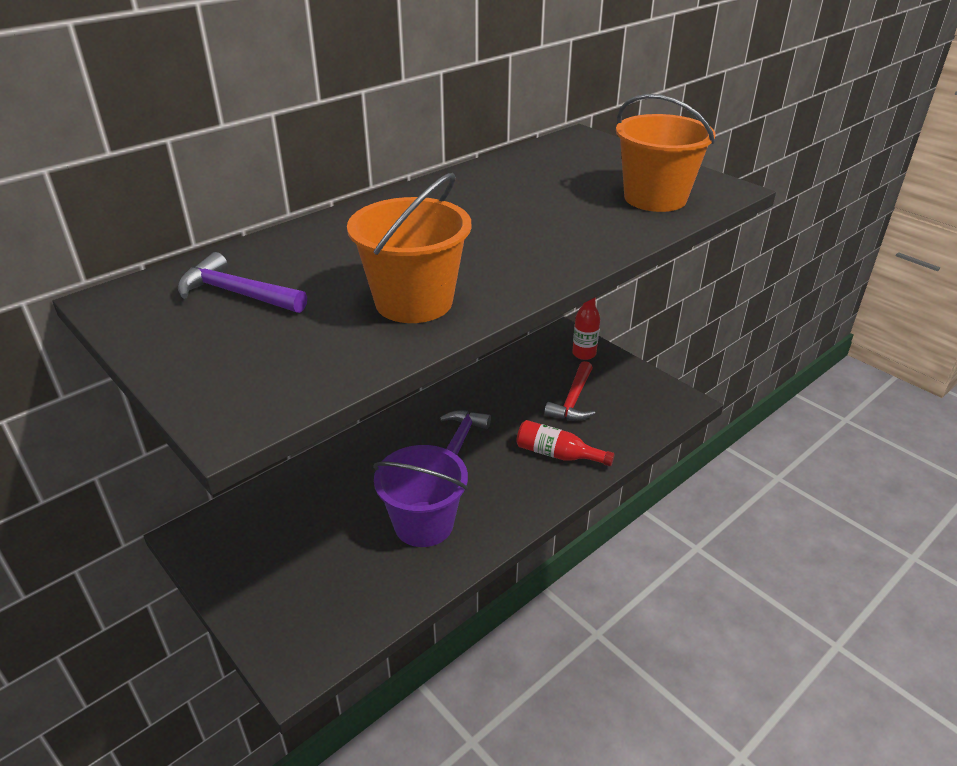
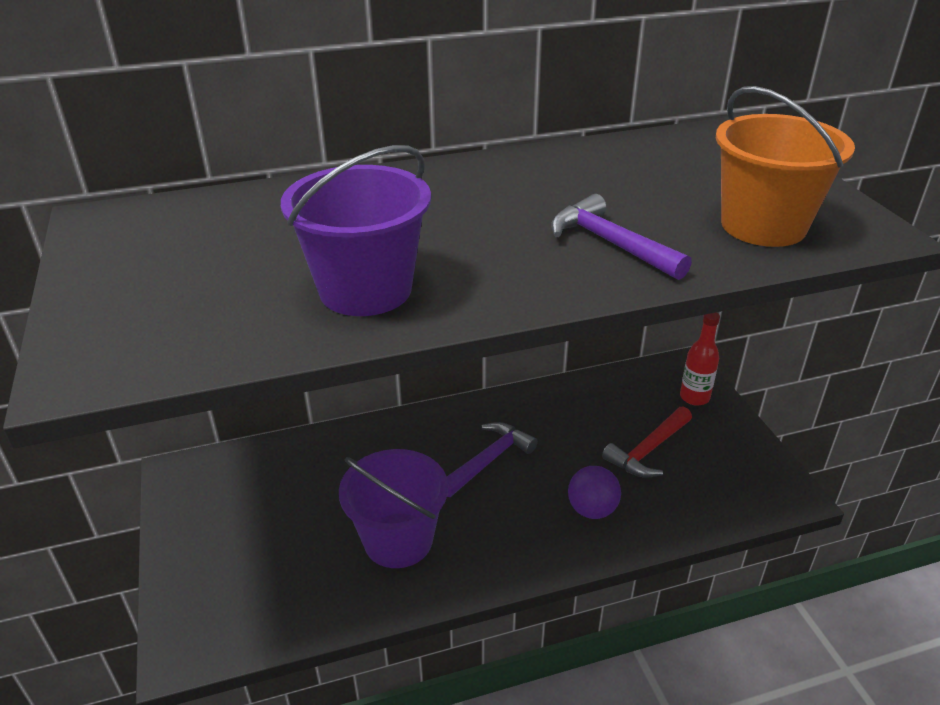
camera: 25 degrees right, 0 degrees up
purple hammer [178,252,307,313] -> purple hammer moved to [551,194,692,280]
orange bucket [347,173,471,323] -> purple bucket [281,145,431,316]
red bottle [516,420,615,466] -> purple ball [568,466,621,519]

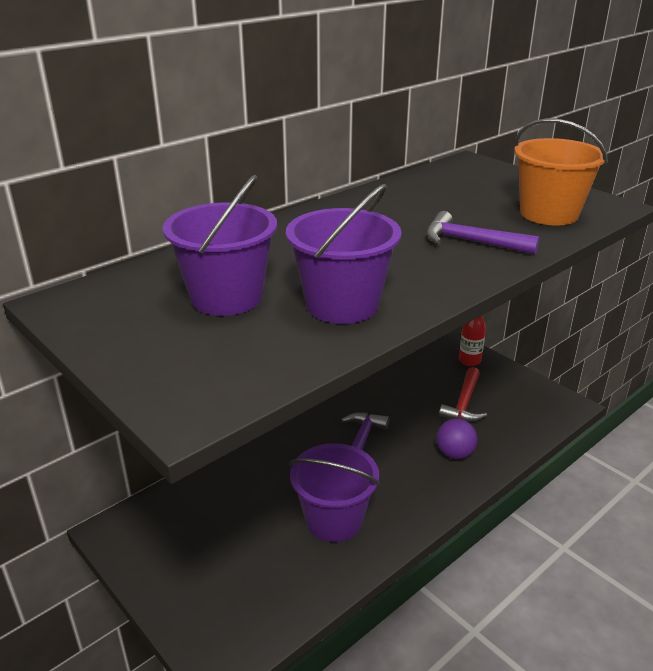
camera: 25 degrees left, 5 degrees down
none -> purple bucket [163,175,277,316]

